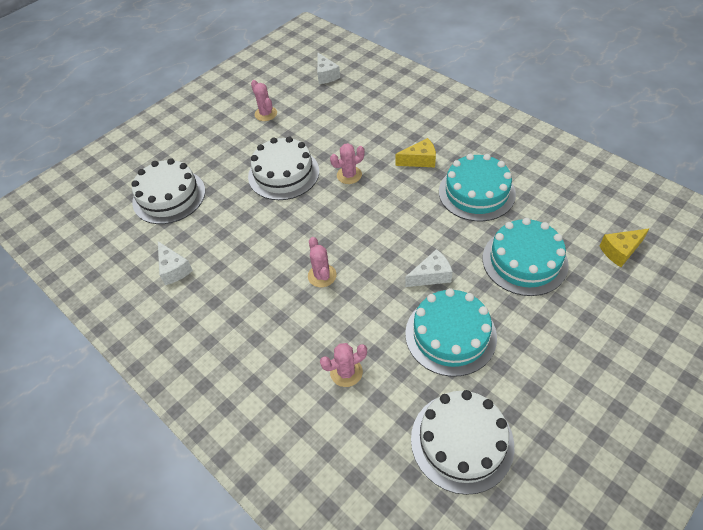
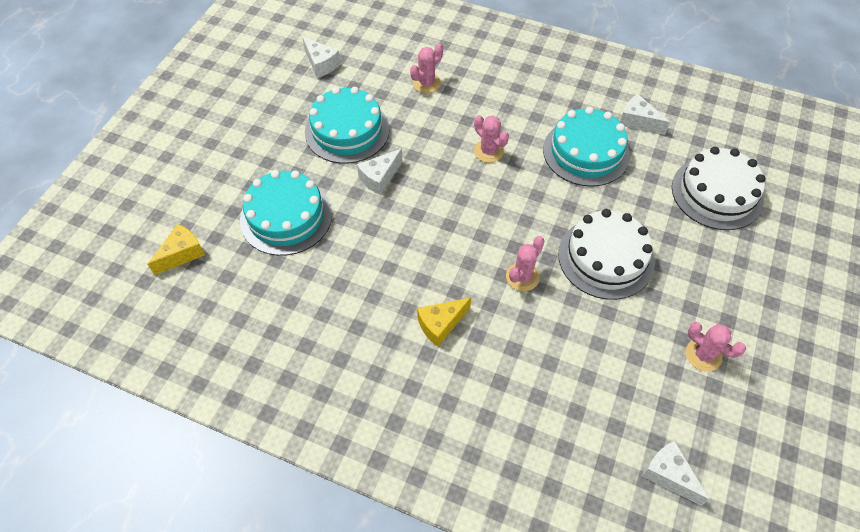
camera: 155 degrees right, 5 degrees up
white cake [411,390,514,495] -> white cheese [302,37,340,78]
turquoise cake [439,154,516,221] -> turquoise cake moved to [543,107,630,187]

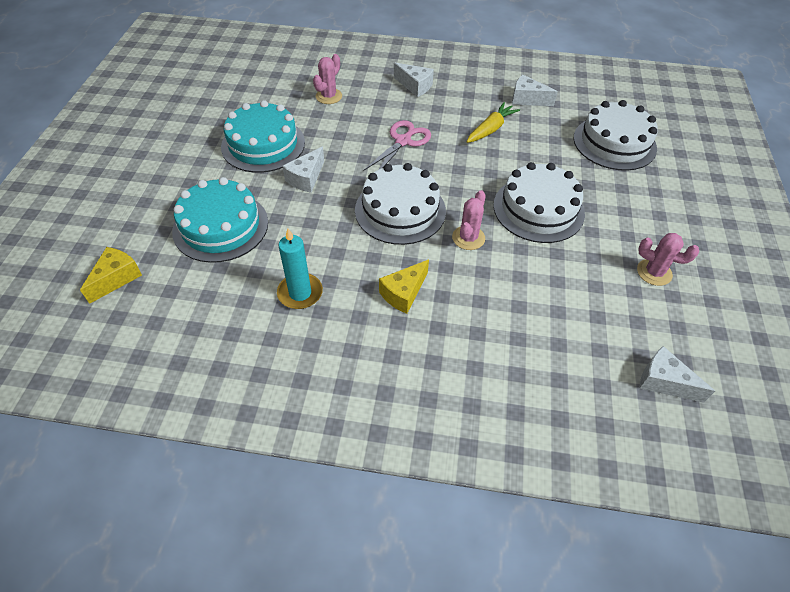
camera: 15 degrees left, 5 degrees down
white cheese [302,37,340,78] -> white cheese moved to [394,63,434,97]
pink cactus [474,115,509,163] -> pink scissors [363,120,431,171]
turquoise cake [543,107,630,187] -> yellow carrot [466,102,520,143]
none -> turquoise candle [277,228,323,309]
none -> white cake [355,163,446,245]

